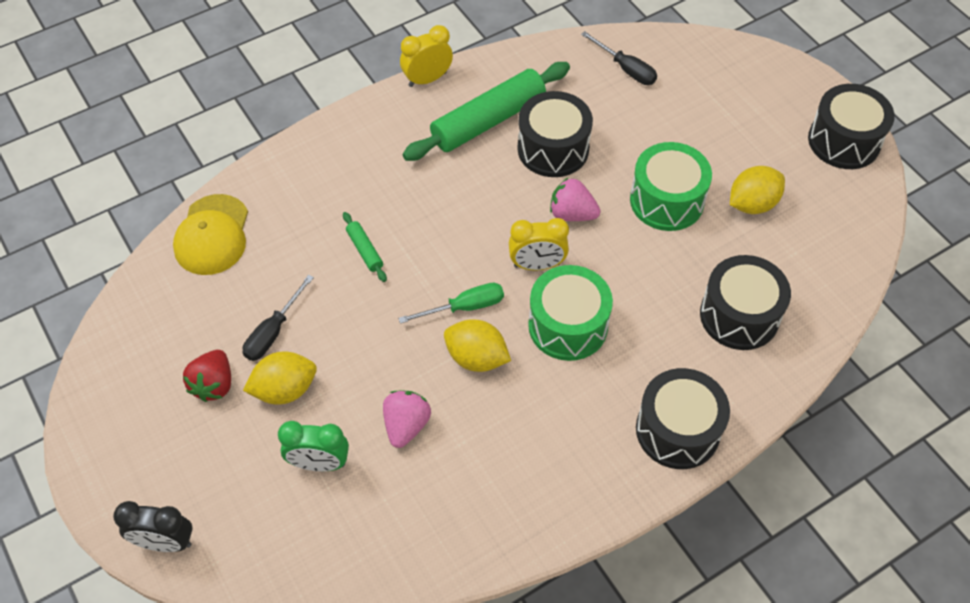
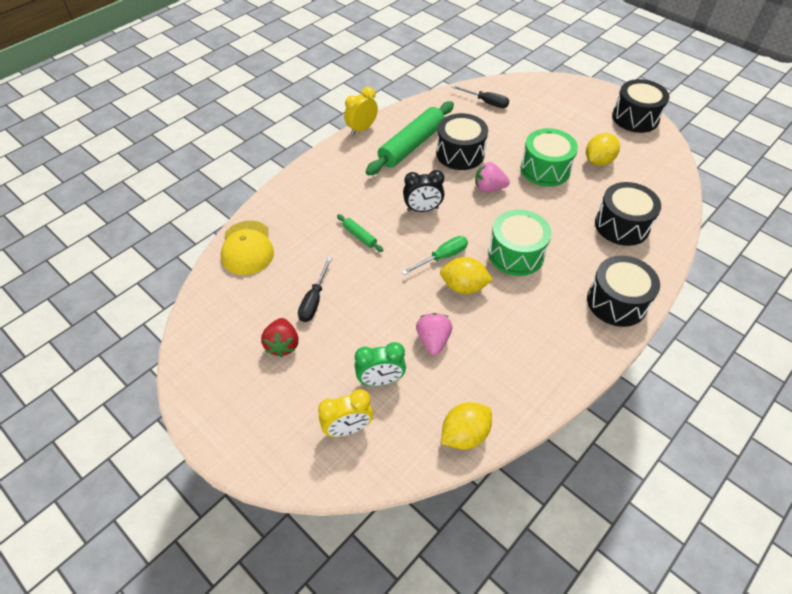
camera: 15 degrees left, 5 degrees down
black clock [113,501,193,552] -> black clock moved to [403,170,444,212]
yellow lemon [243,351,317,404] -> yellow lemon moved to [441,402,492,449]
yellow clock [509,218,569,270] -> yellow clock moved to [318,389,373,437]

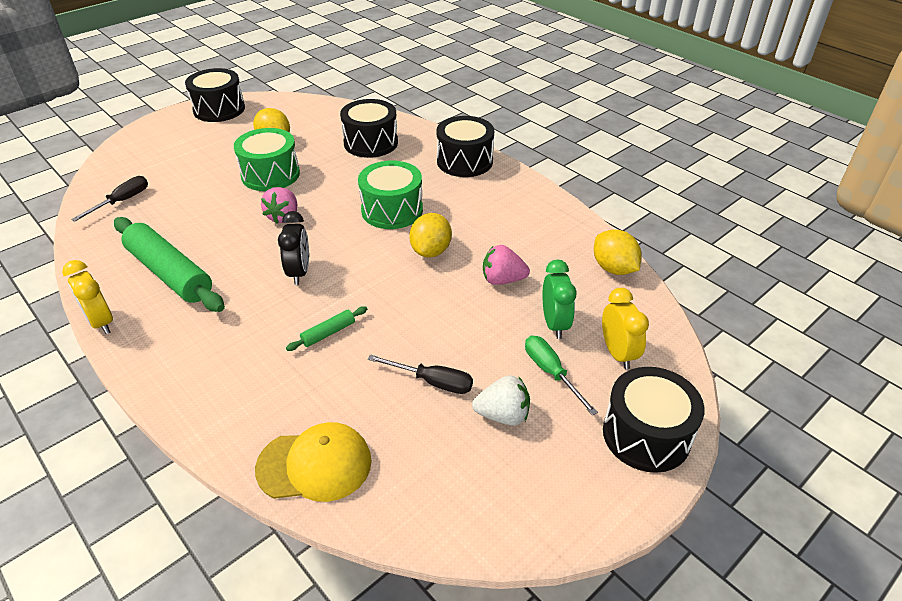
camera: 85 degrees left, 10 degrees down
red strawberry [261,318,299,357] -> white strawberry [472,375,530,426]
green screwdriver [402,236,468,275] -> green screwdriver moved to [525,336,598,416]
black drum [436,113,488,170] -> black drum moved to [603,367,705,473]

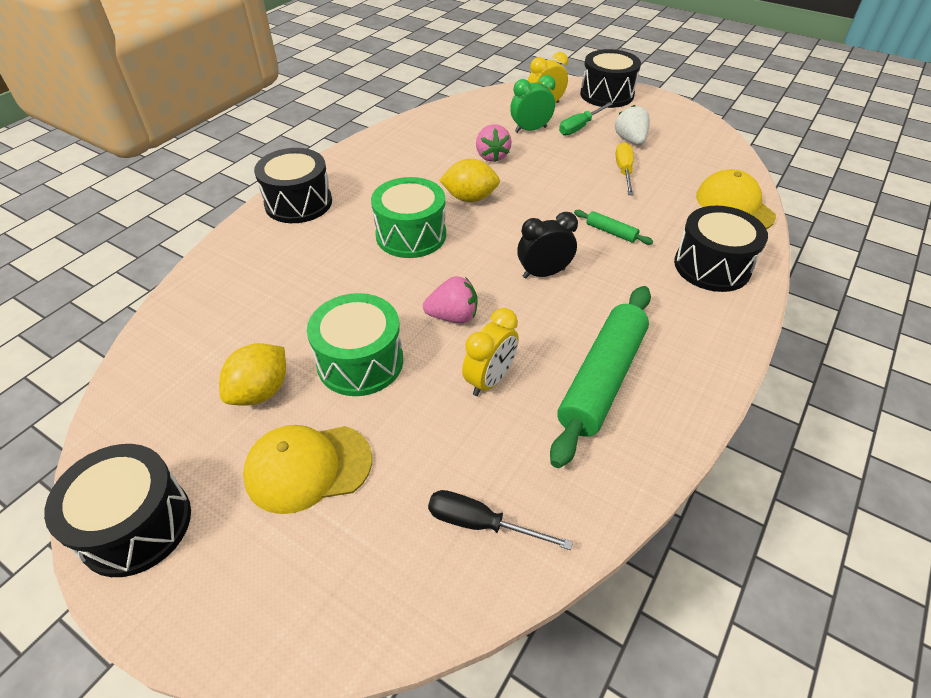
camera: 105 degrees left, 5 degrees up
yellow clock [62,260,113,334] -> yellow clock moved to [462,308,519,396]
black drum [340,99,398,158] -> black drum moved to [674,206,768,292]
black screwdriver [368,355,473,394] -> yellow screwdriver [616,142,634,195]
yellow lemon [594,229,642,275] -> none
none -> yellow cap [243,425,372,514]

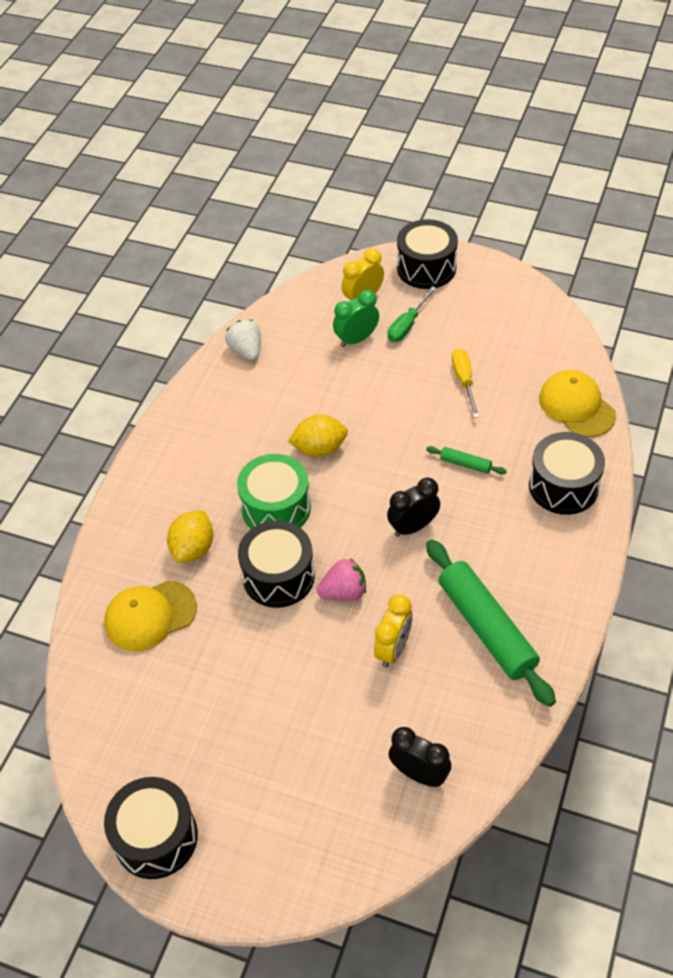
camera: 10 degrees left, 5 degrees up
yellow lemon [219,343,286,406] -> yellow lemon moved to [167,510,213,563]
yellow cap [243,425,372,514] -> yellow cap moved to [104,580,197,652]
black drum [254,148,332,223] -> black drum moved to [238,521,315,608]
green drum [307,293,403,396] -> none
black screwdriver [428,490,573,550] -> black clock [389,727,451,787]
pink strawberry [476,124,512,162] -> none
green rolling pin [550,286,651,468] -> green rolling pin turned 45 degrees counterclockwise [426,539,556,707]
white strawberry [615,105,650,145] -> white strawberry moved to [225,320,261,360]

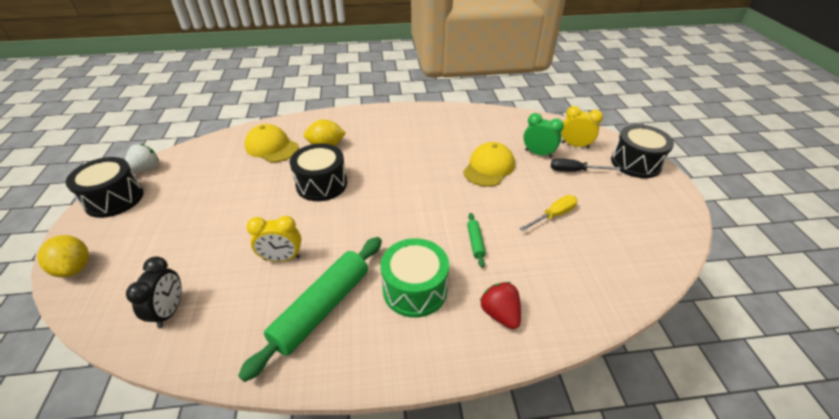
camera: 60 degrees right, 10 degrees down
white strawberry [225,320,261,360] -> white strawberry moved to [124,144,159,174]
green drum [237,454,311,529] -> green drum moved to [380,238,449,318]
yellow lemon [288,415,348,457] -> yellow lemon moved to [38,235,89,278]
pink strawberry [317,558,366,601] -> none
green screwdriver [387,286,436,342] -> black screwdriver [551,158,621,172]
black clock [387,477,440,537] -> none
black drum [529,432,605,515] -> red strawberry [480,282,521,329]
yellow cap [539,370,616,437] -> yellow cap moved to [463,142,515,187]

